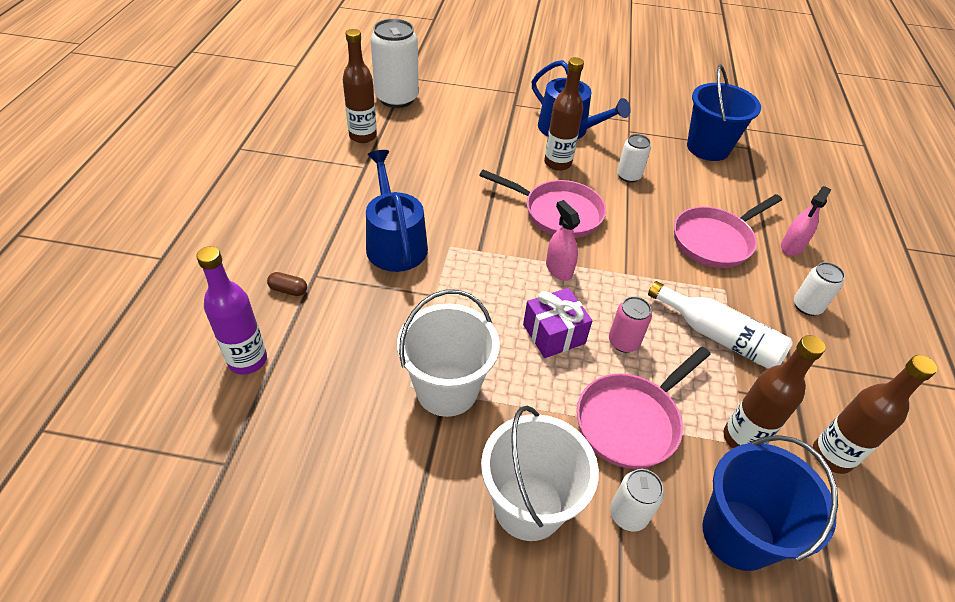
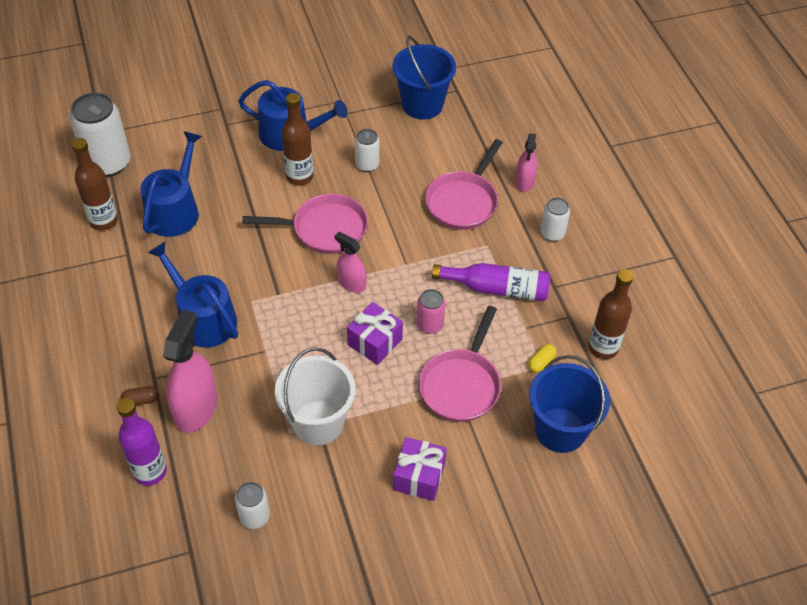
camera: 25 degrees left, 5 degrees up
white bucket [481,406,599,541] -> purple gift [393,437,447,501]
white can [610,469,664,532] -> white can moved to [235,482,270,529]
white bottle [648,281,793,369] -> purple bottle [432,263,550,301]
brown bottle [724,335,825,449] -> yellow capsule [528,344,557,373]
none -> blue watering can [141,131,202,237]
none -> pink spray bottle [163,309,217,433]

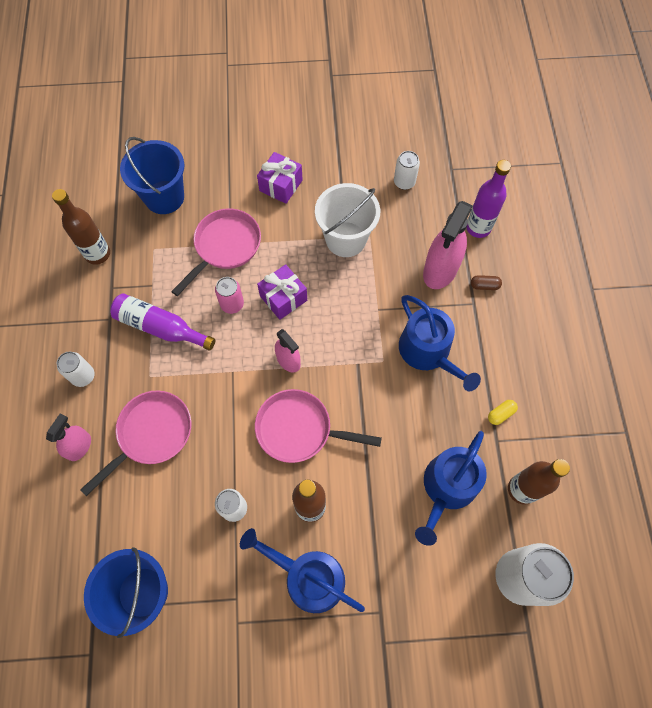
camera: 165 degrees left, 15 degrees up
yellow capsule [528,344,557,373] -> yellow capsule moved to [488,400,518,425]

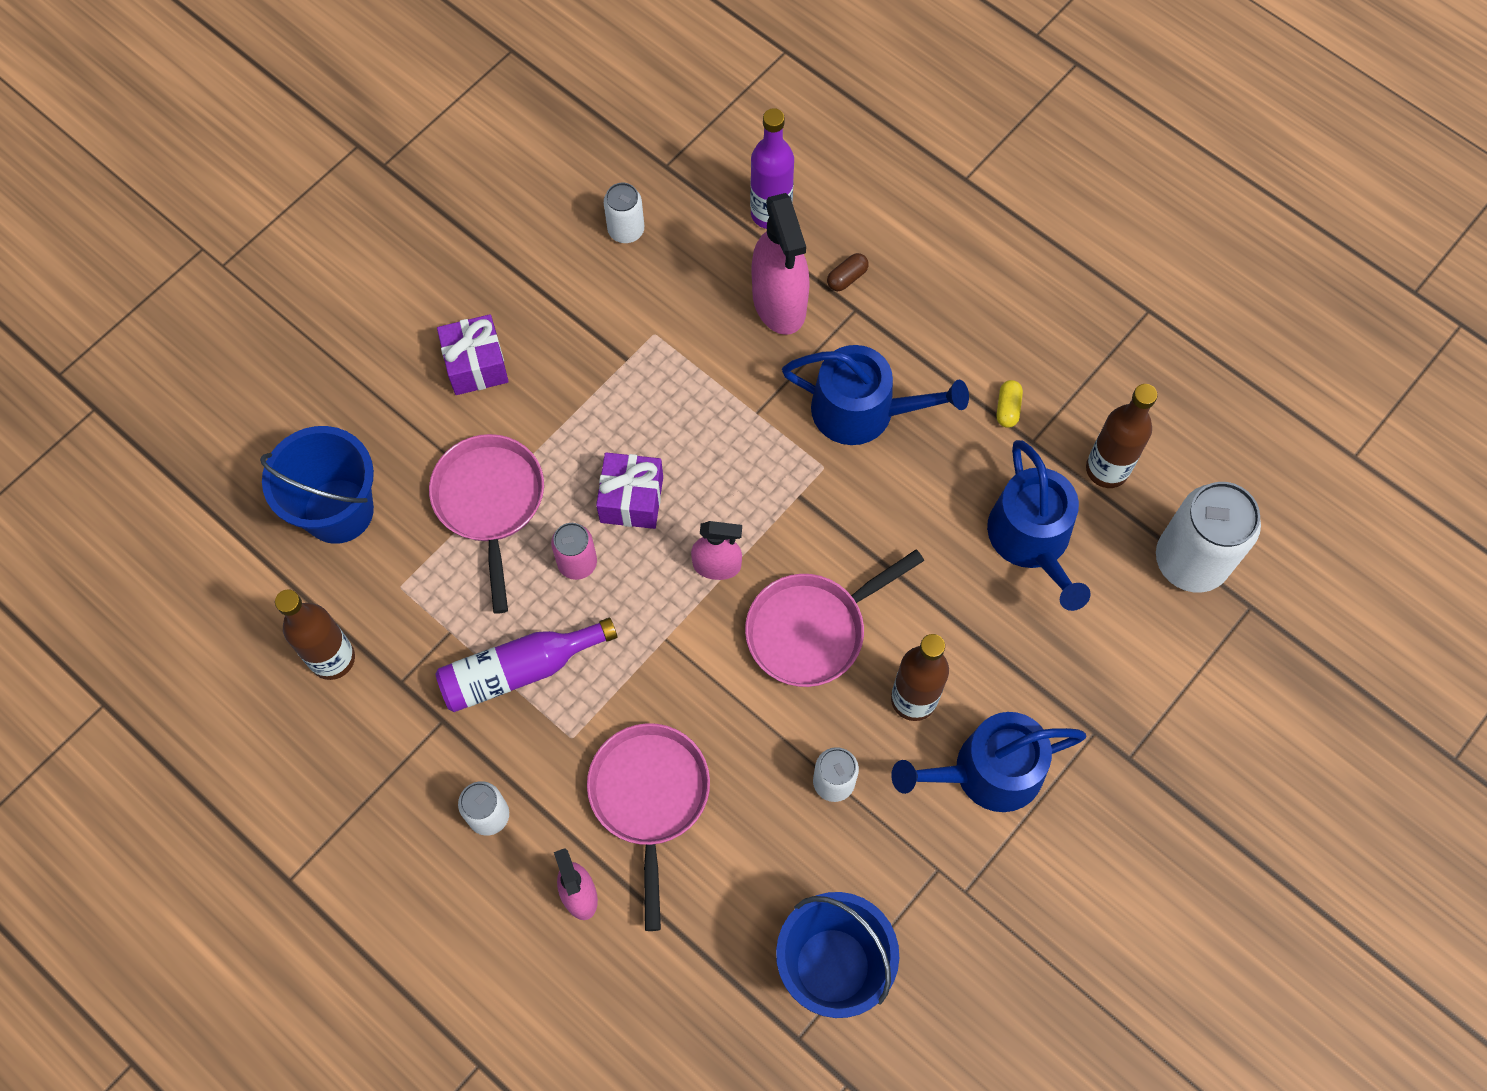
camera: 45 degrees left, 0 degrees up
white bucket [315,183,380,257] -> none

